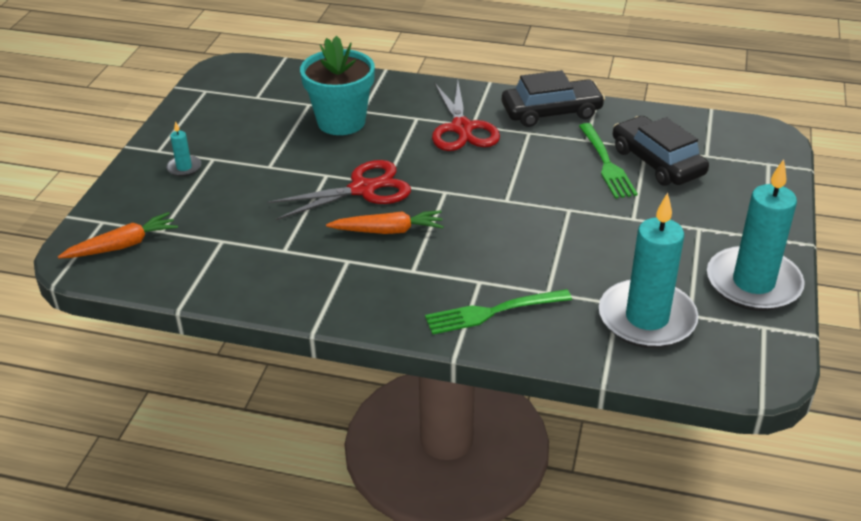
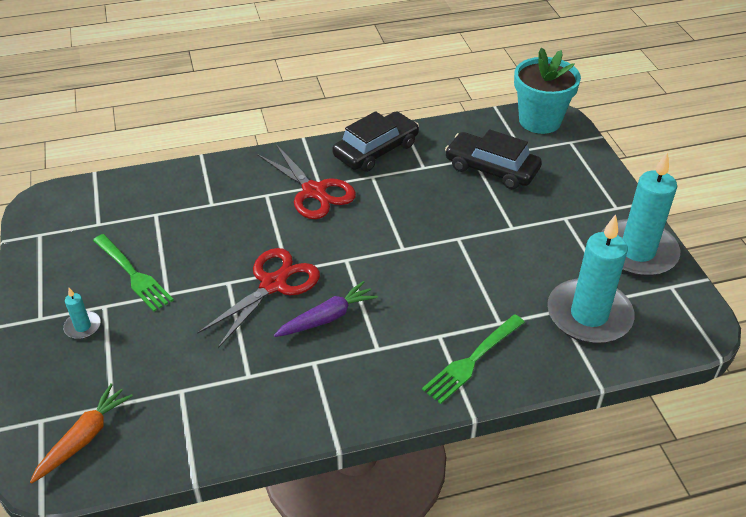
camera: 30 degrees left, 5 degrees up
turquoise flower pot [300,36,375,135] -> turquoise flower pot moved to [514,48,581,134]
orange carrot [326,210,444,234] -> purple carrot [274,281,378,337]
green fork [579,123,638,199] -> green fork moved to [93,234,174,311]

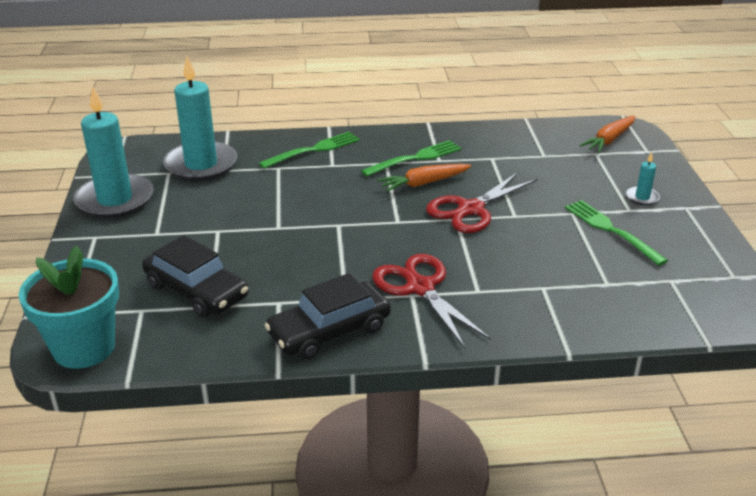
camera: 170 degrees left, 10 degrees down
purple carrot [274,281,378,337] -> orange carrot [377,164,472,192]
none -> green fork [361,140,461,176]

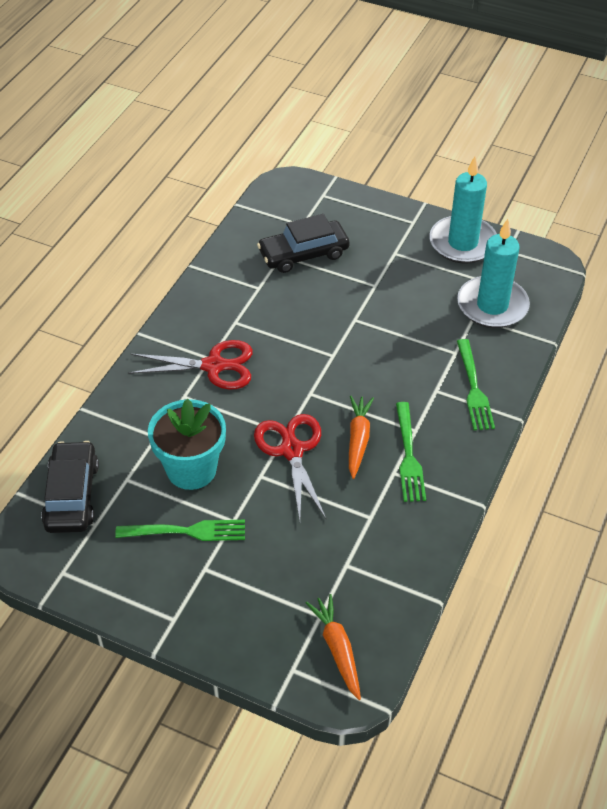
camera: 120 degrees right, 15 degrees up
turquoise flower pot [19,246,119,369] -> turquoise flower pot moved to [148,399,226,490]
black car [264,273,391,359] -> black car moved to [41,441,99,533]
turquoise candle [626,152,660,205] -> none

